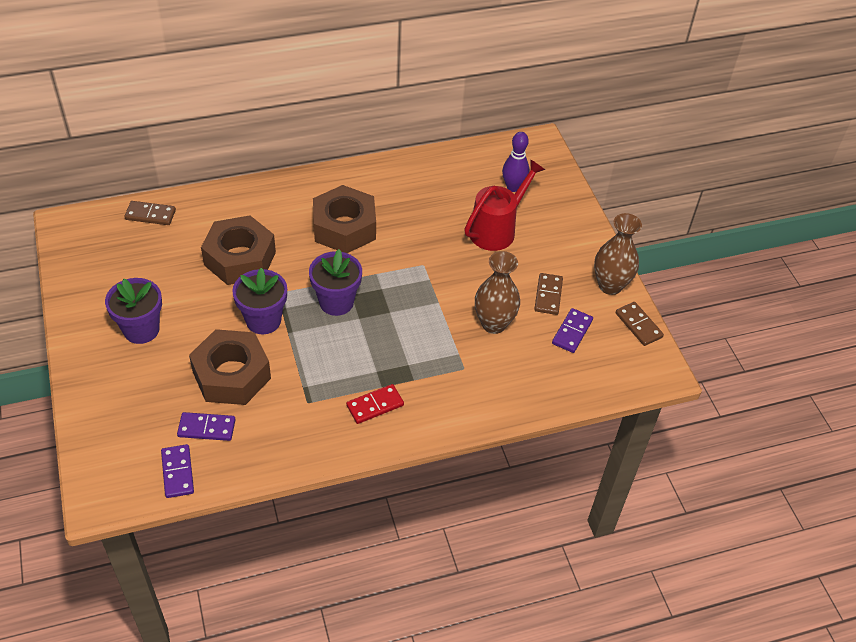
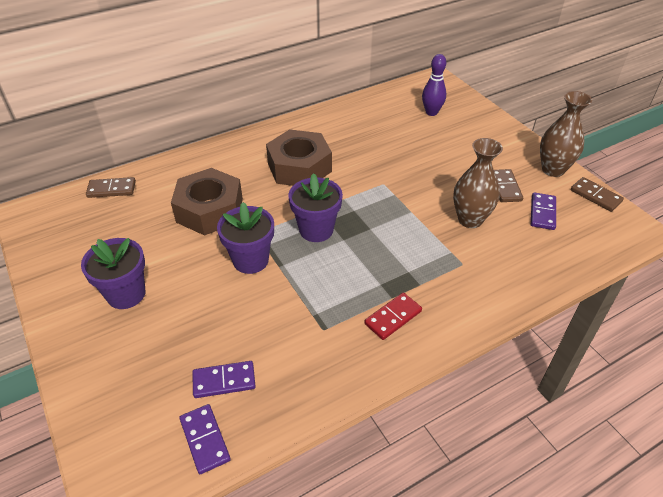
camera: 10 degrees left, 5 degrees down
brown nut [189,329,271,405] -> none
red watering can [464,159,545,251] -> none

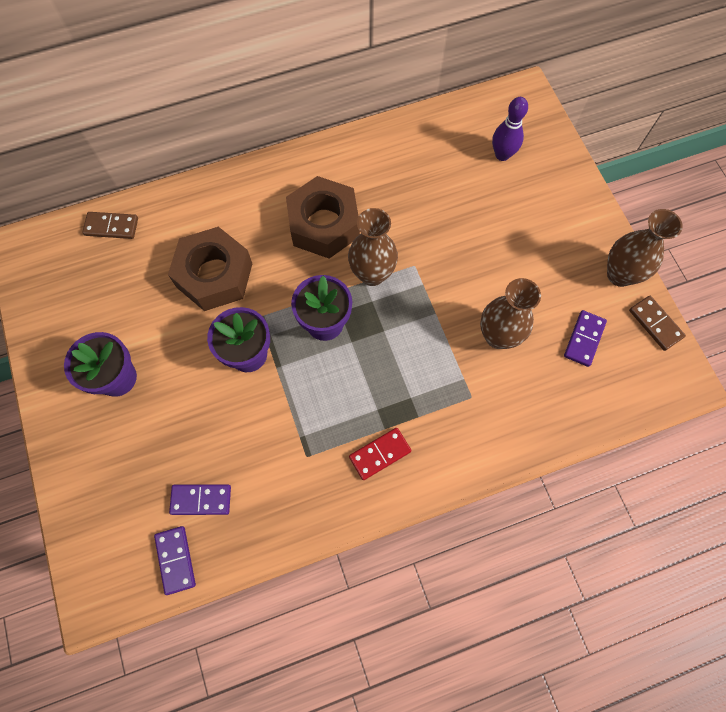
camera: 10 degrees right, 25 degrees up
brown domino [494,169,523,202] -> none
none -> brown vase [348,208,398,286]

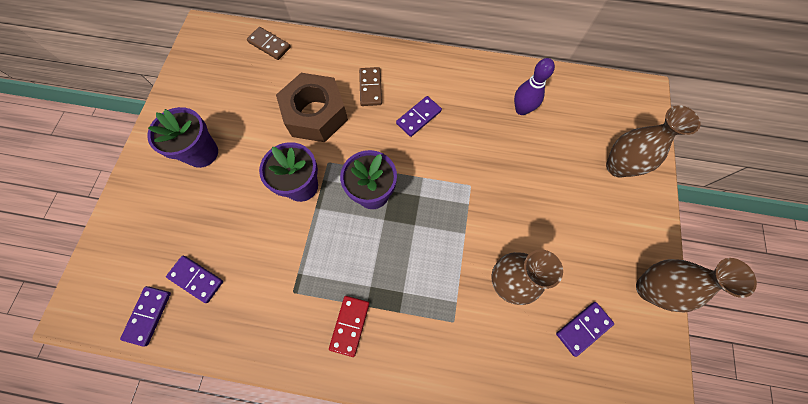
camera: 30 degrees right, 0 degrees up
brown nut [286,176,360,259] -> purple domino [396,96,442,137]
brown vase [348,208,398,286] -> brown vase moved to [606,105,700,178]
red domino [349,428,411,480] -> red domino turned 75 degrees counterclockwise [329,296,370,357]
purple bowling pin [492,97,528,161] -> purple bowling pin moved to [514,58,555,115]
brown domino [629,296,686,351] -> brown domino moved to [359,67,382,106]

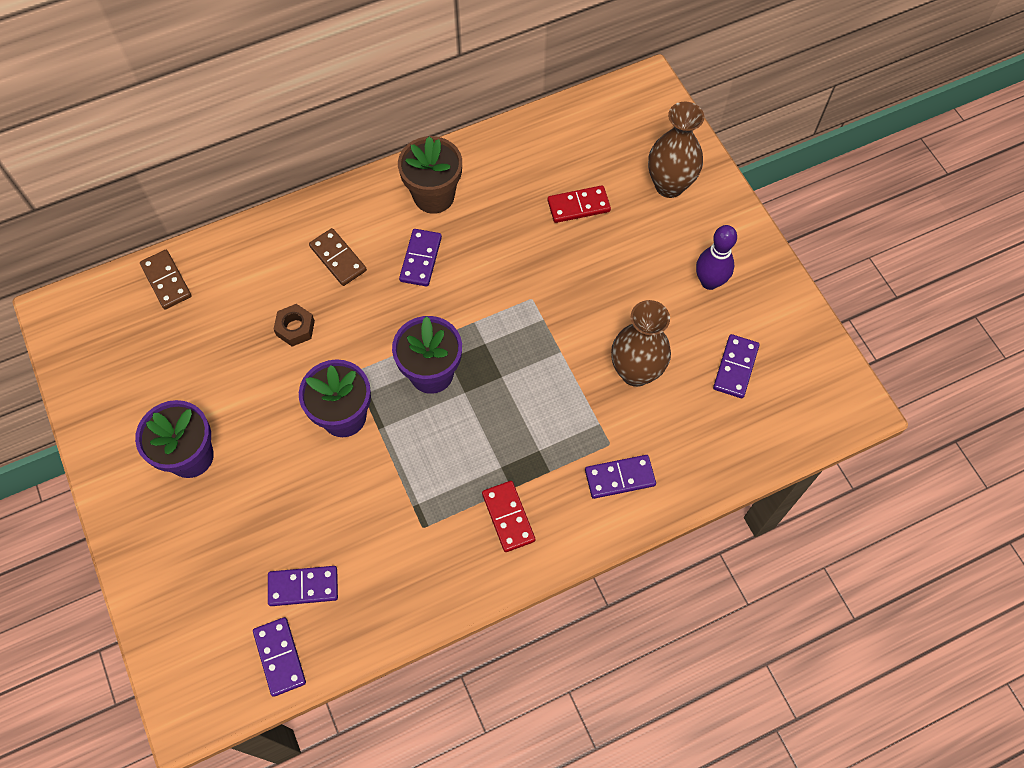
camera: 35 degrees left, 5 degrees down
brown domino [247,27,291,60] -> brown domino turned 60 degrees clockwise [140,250,192,309]
brown nut [276,73,348,142] -> brown nut [274,304,315,347], size x0.43
purple bowling pin [514,58,555,115] -> purple bowling pin moved to [696,225,737,290]
brown vase [636,258,757,313] -> none
none -> brown flower pot [398,136,462,214]
none -> red domino [548,185,611,223]
none -> purple domino [585,455,656,499]

